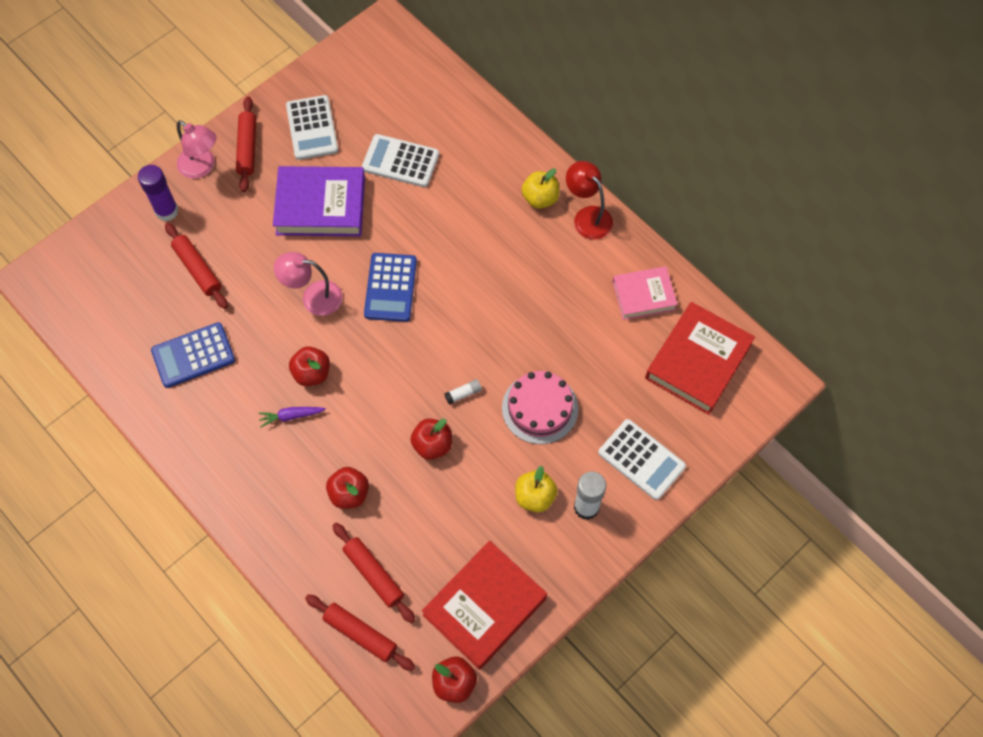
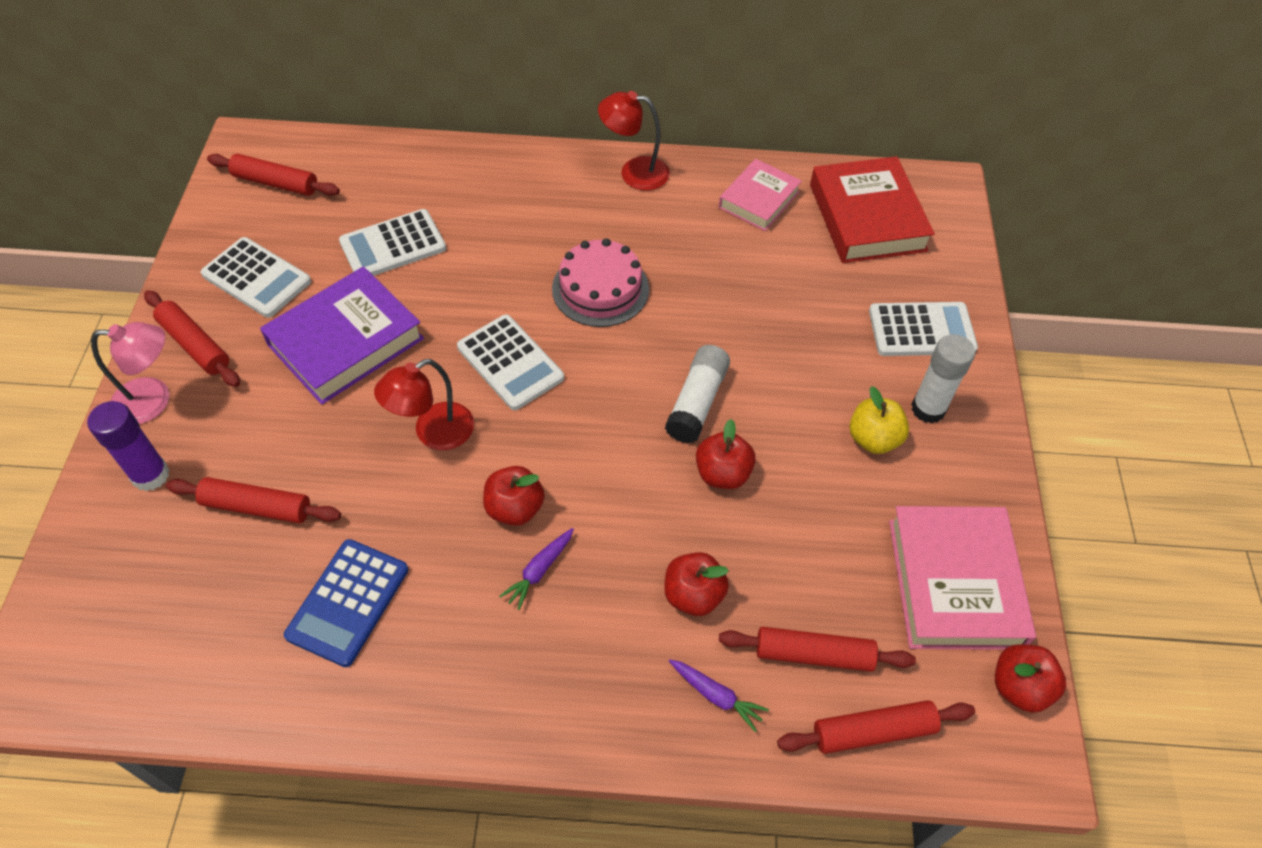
camera: 45 degrees left, 10 degrees down
pink lamp [274,252,343,316] -> red lamp [374,359,474,450]
blue calculator [364,253,417,322] -> white calculator [457,314,564,410]
red book [422,541,547,670] -> pink book [889,506,1036,650]
white glue stick [444,379,482,405] -> white glue stick [665,345,730,443], size x2.02
pink cake [502,371,578,444] -> pink cake moved to [552,238,649,327]
yellow apple [522,168,560,209] -> none
none -> red rolling pin [207,154,340,196]
none -> purple carrot [669,659,769,732]

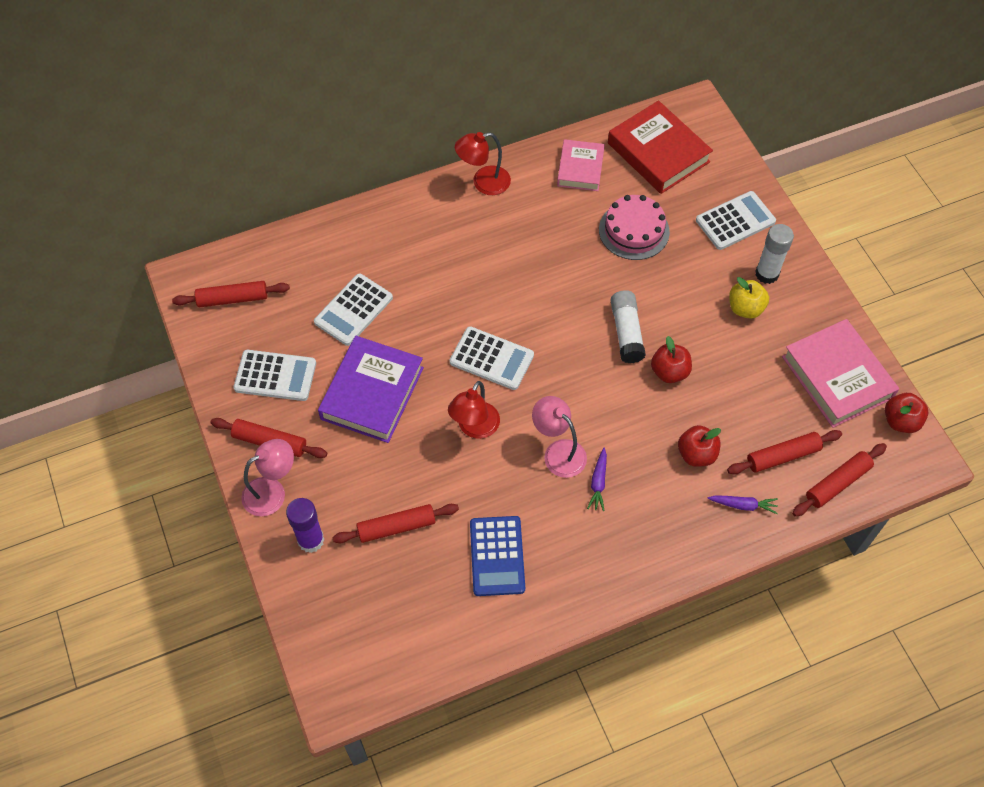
camera: 25 degrees left, 5 degrees up
red apple [483,466,545,526] -> pink lamp [532,396,587,478]
pink cake [552,238,649,327] -> pink cake moved to [599,195,670,260]

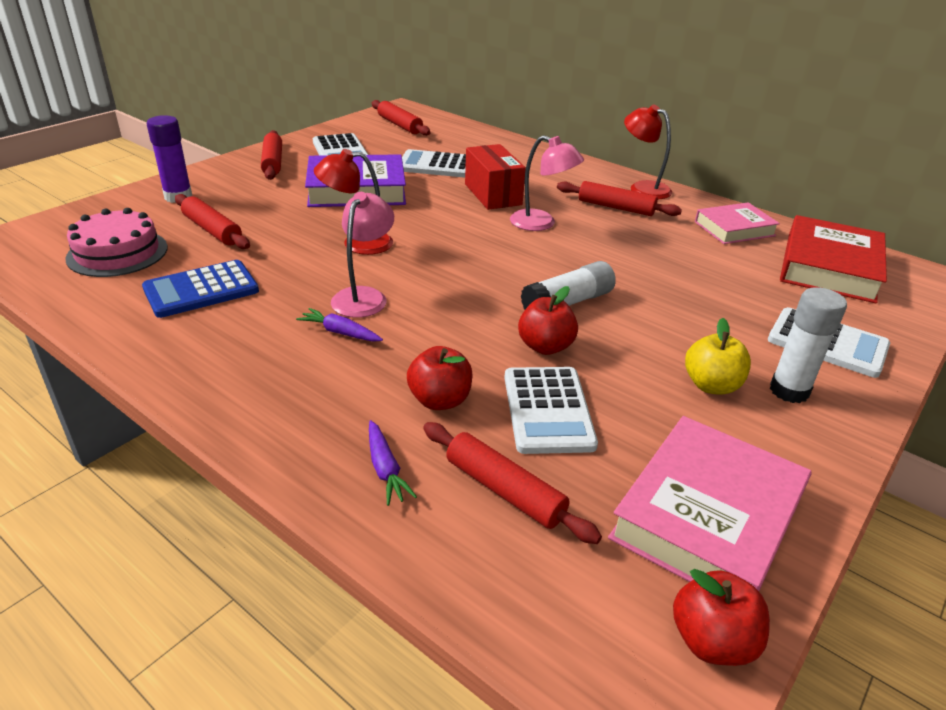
camera: 60 degrees right, 25 degrees down
pink lamp [241,439,294,516] -> pink lamp moved to [510,135,584,231]
white calculator [450,326,534,390] -> white calculator moved to [504,367,598,454]
purple carrot [587,448,607,511] -> purple carrot turned 45 degrees clockwise [296,308,383,342]
pink cake [599,195,670,260] -> pink cake moved to [65,208,168,277]
red rolling pin [792,443,887,517] -> red rolling pin moved to [557,181,682,216]
none -> red box [465,144,526,210]

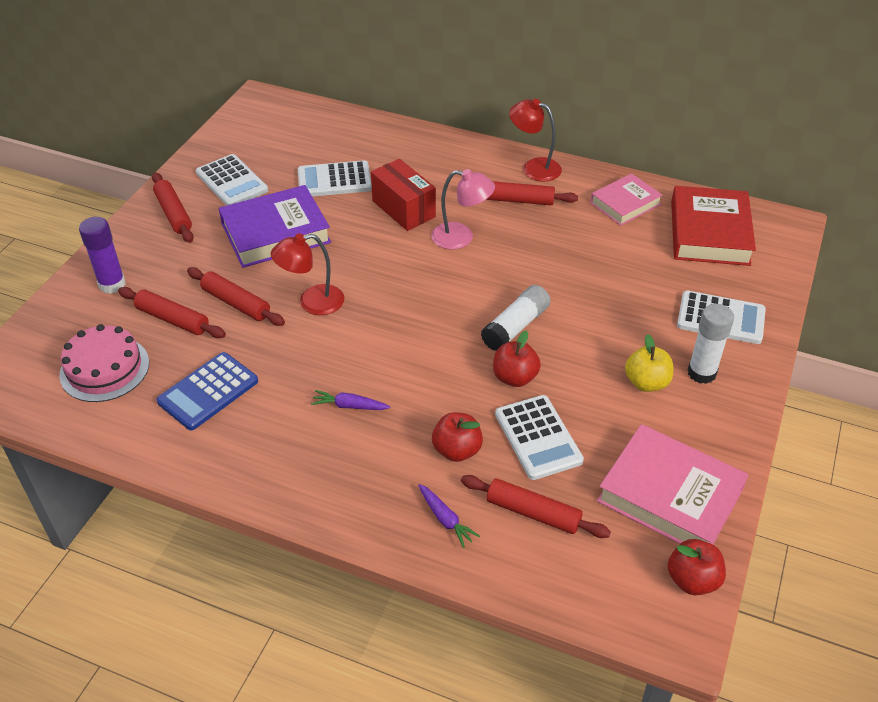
camera: 15 degrees left, 10 degrees up
pink lamp [331,192,394,318] -> none
red rolling pin [372,100,431,136] -> red rolling pin moved to [187,267,285,326]
pink book [608,416,811,591] -> pink book turned 75 degrees counterclockwise [597,424,749,544]

